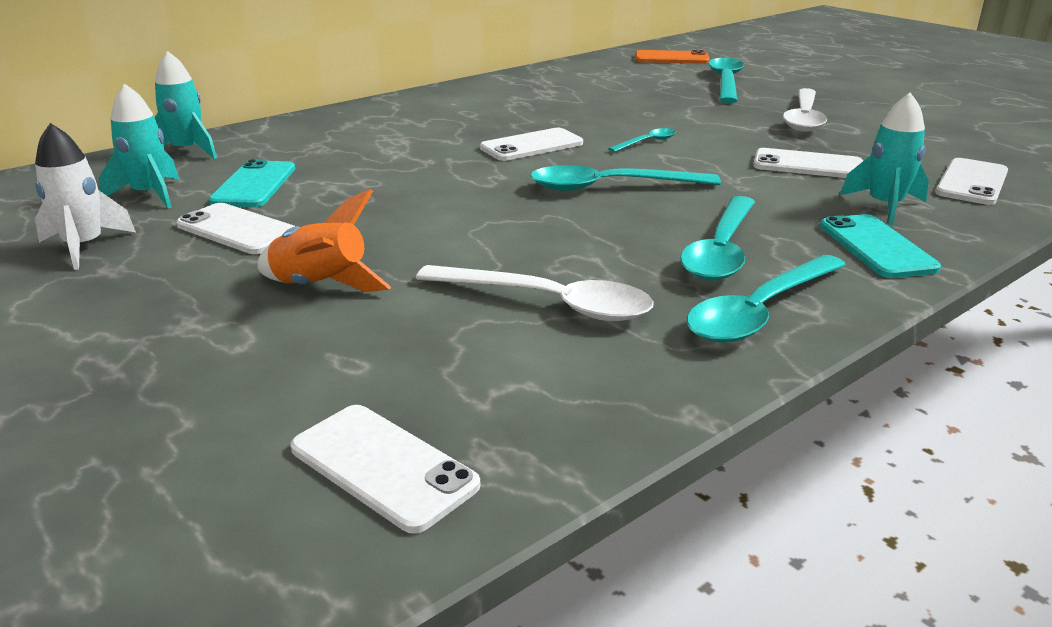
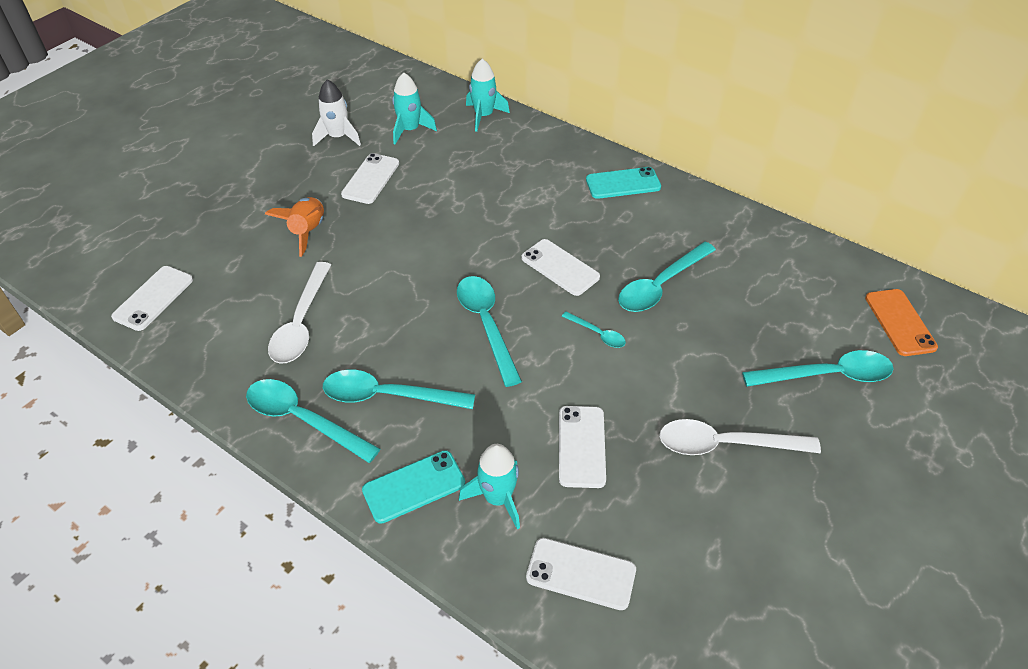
camera: 75 degrees right, 20 degrees up
turquoise phone [209,159,295,207] -> turquoise phone moved to [586,167,661,199]
none -> turquoise spoon [618,242,716,312]

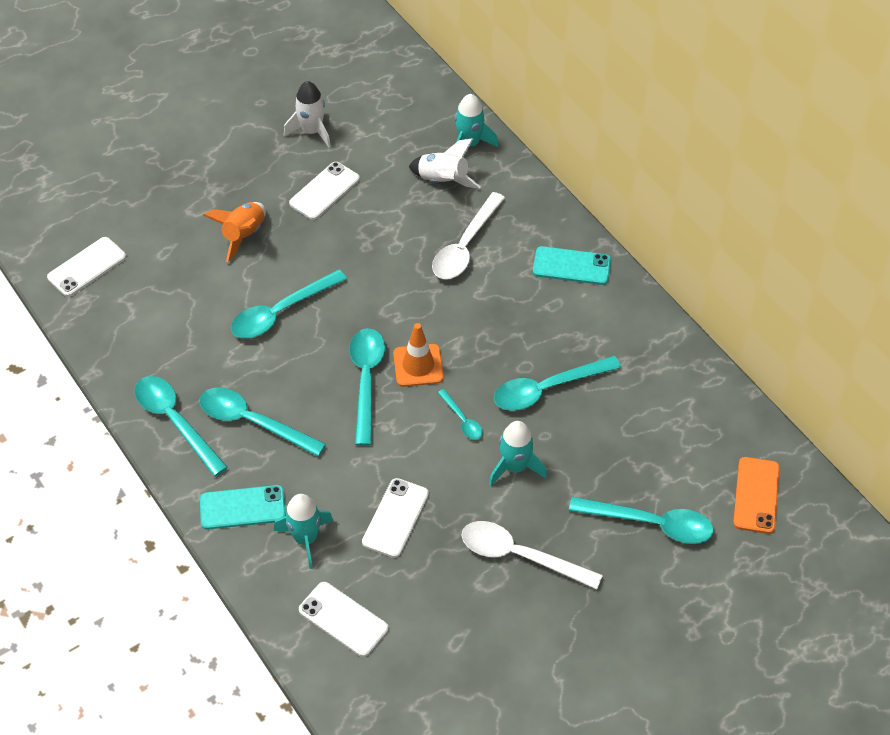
camera: 20 degrees right, 5 degrees up
white spoon [268,262,331,364] -> white spoon moved to [432,192,505,279]
turquoise rocket [392,73,437,144] -> turquoise rocket moved to [489,421,547,486]
white phone [521,239,600,296] -> none
none -> turquoise spoon [231,269,347,339]
none -> orange traffic cone [393,323,444,387]
none -> white rocket [409,139,481,189]

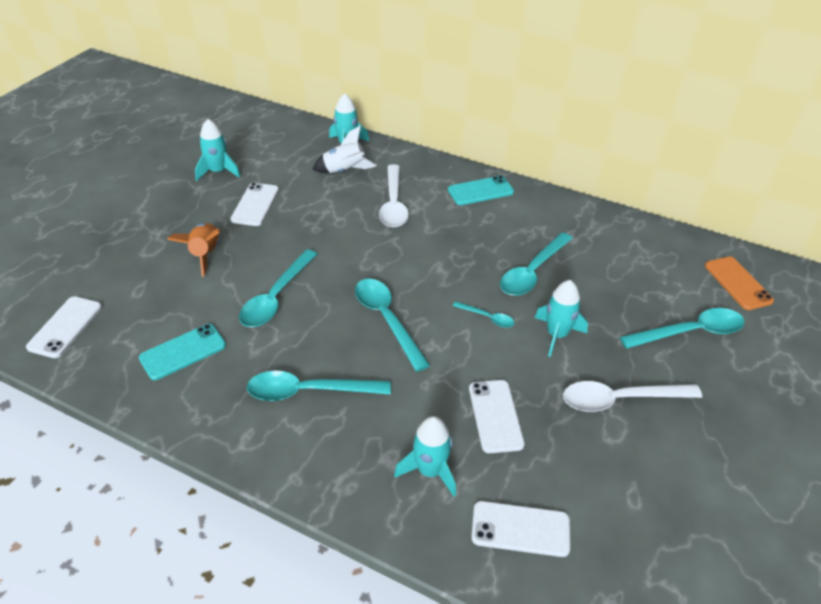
camera: 30 degrees left, 10 degrees down
turquoise spoon [135,376,228,476] -> none
turquoise phone [200,485,286,530] -> turquoise phone moved to [139,324,226,380]
white rocket [284,81,331,148] -> turquoise rocket [195,119,240,181]
orange traffic cone [393,323,444,387] -> none

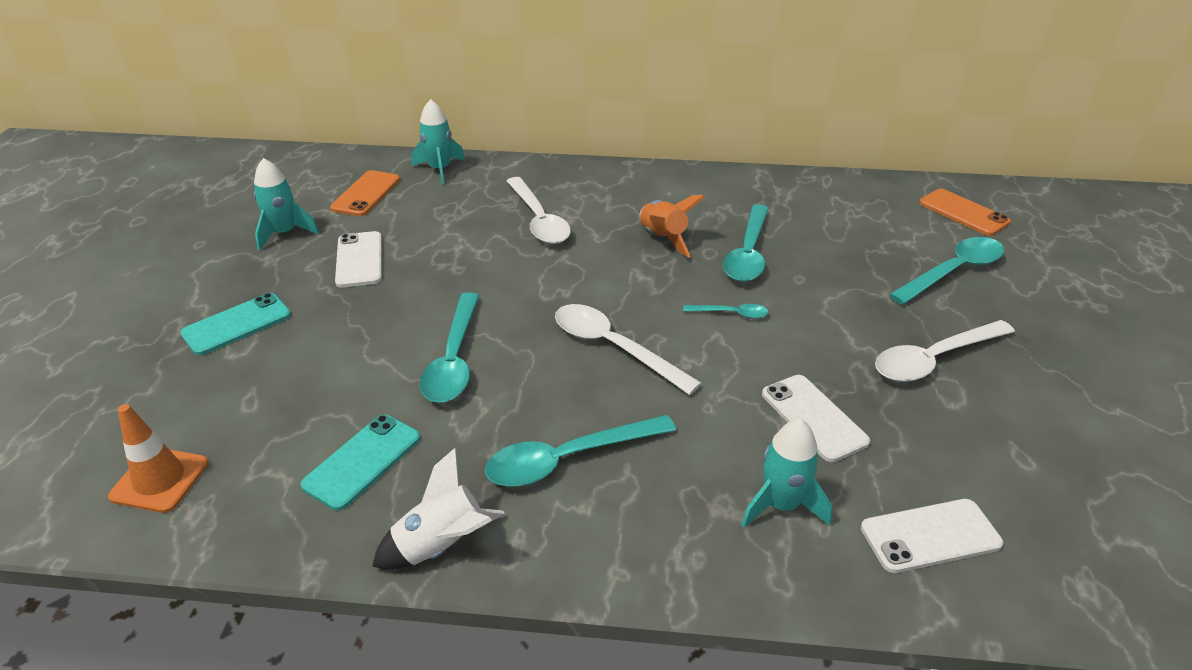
camera: 20 degrees left, 5 degrees down
white phone [26,296,102,358] -> orange traffic cone [108,404,208,513]
orange rocket [167,223,220,277] -> orange rocket moved to [640,195,705,258]
white rocket [313,126,377,173] -> white rocket moved to [372,448,505,569]
turquoise spoon [355,279,430,372] -> white spoon [555,304,702,395]
turquoise phone [448,176,514,205] -> turquoise phone moved to [180,293,291,356]
turquoise rocket [535,280,588,357] -> none
none -> orange phone [330,170,400,216]

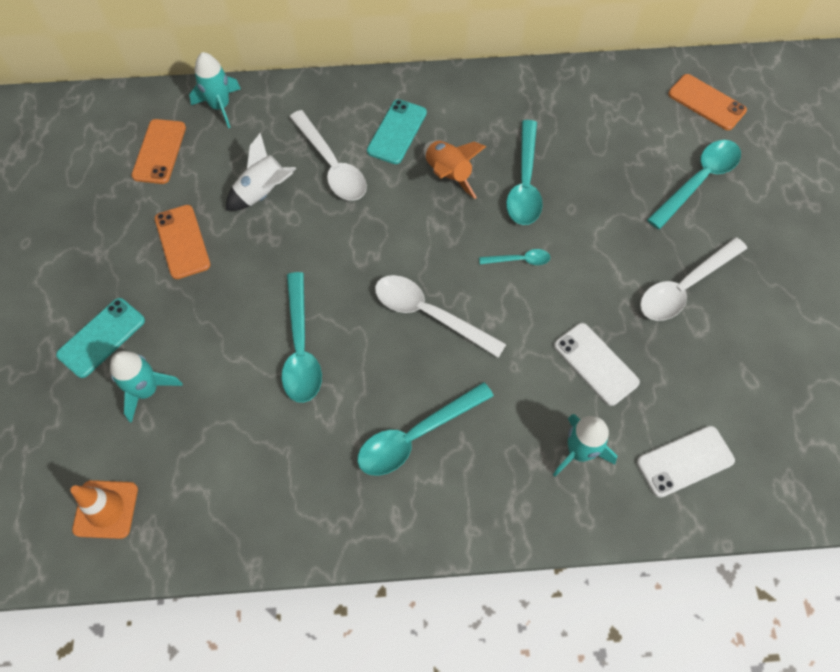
camera: 10 degrees left, 25 degrees up
turquoise rocket [254,158,319,251] -> turquoise rocket moved to [110,351,183,423]
turquoise phone [300,415,420,511] -> turquoise phone moved to [367,99,427,164]
white phone [335,231,382,288] -> orange phone [155,205,210,279]
white rocket [372,448,505,569] -> white rocket moved to [226,133,296,211]

